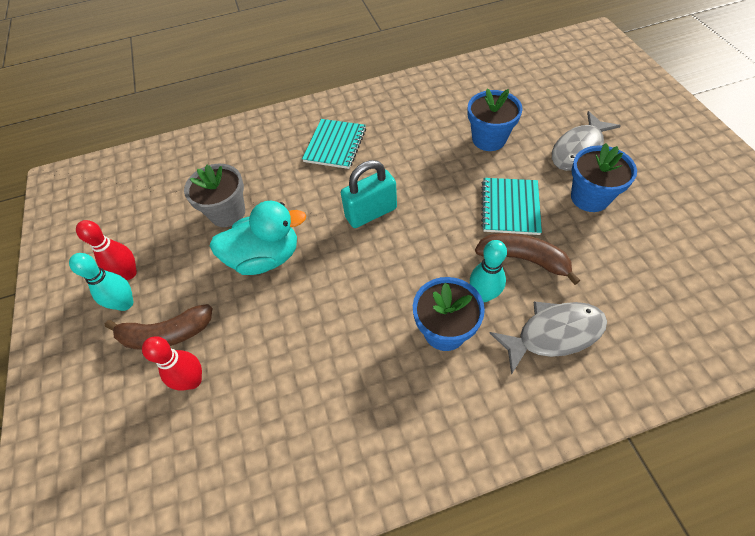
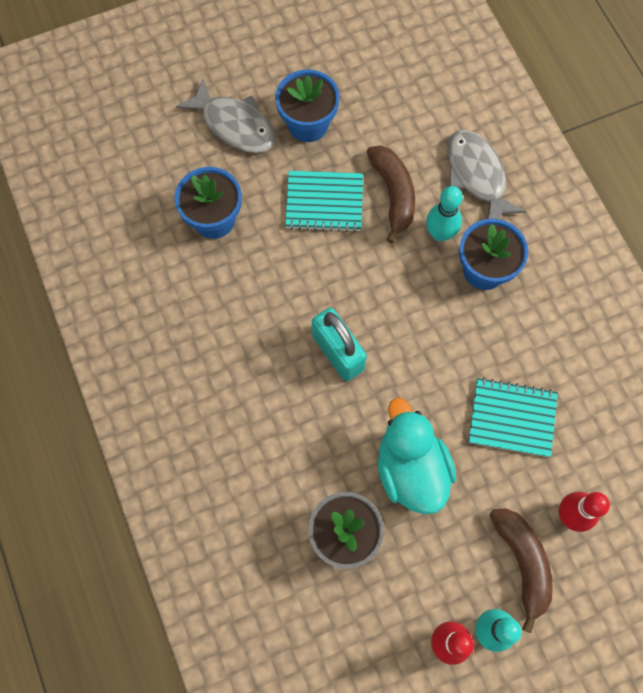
camera: 100 degrees left, 15 degrees up
turquoise notebook [302,119,366,169] -> turquoise notebook moved to [468,378,558,457]
brown banana [475,233,581,285] -> brown banana turned 150 degrees clockwise [367,145,415,243]

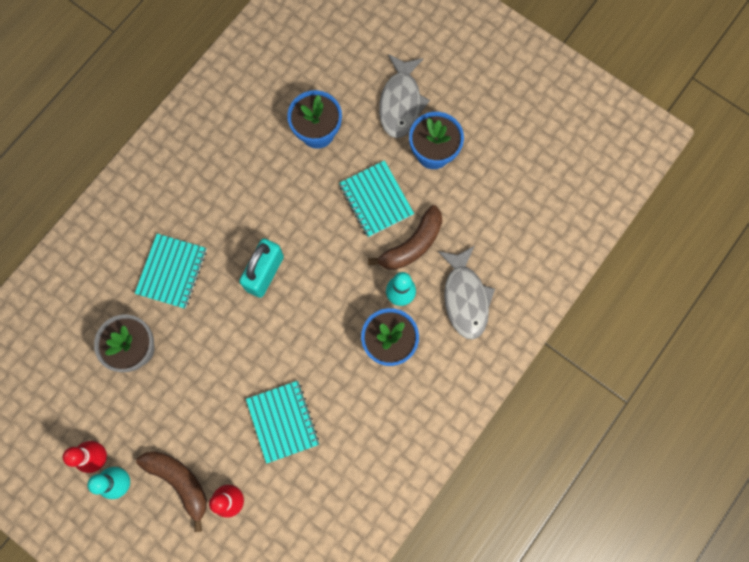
camera: 60 degrees right, 5 degrees up
turquoise duck [377,398,456,514] -> none
grey fish [447,130,526,219] -> grey fish turned 135 degrees clockwise [438,246,495,340]
brown banana [490,508,553,633] -> brown banana turned 90 degrees counterclockwise [136,452,207,532]
none -> turquoise notebook [135,234,207,309]

